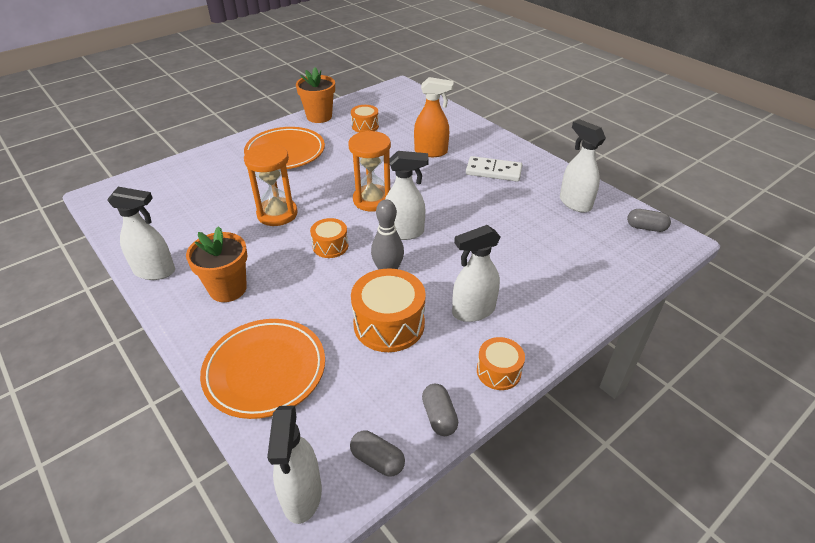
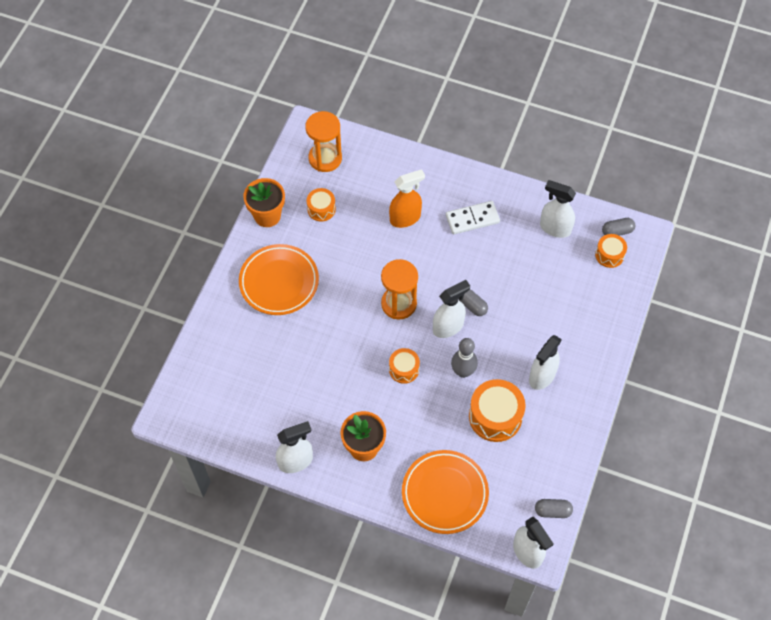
camera: 30 degrees left, 20 degrees up
orange hourglass [244,143,298,226] -> orange hourglass moved to [305,111,342,172]
grey capsule [422,384,458,436] -> grey capsule moved to [458,289,488,316]
orange drum [477,337,525,390] -> orange drum moved to [595,234,627,268]

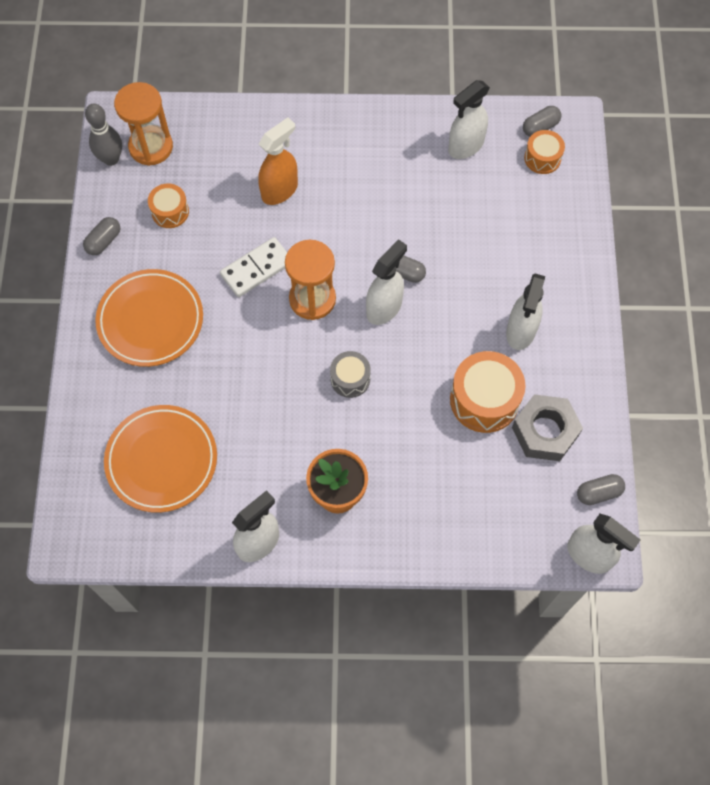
camera: 20 degrees left, 5 degrees up
orange flower pot [243,178,285,227] -> grey capsule [83,217,120,255]
orange drum [389,348,420,384] -> grey drum [330,351,371,398]
orange plate [402,450,489,534] -> orange plate moved to [104,405,217,513]
white domino [446,201,500,234] -> white domino moved to [220,237,287,297]
grey bowling pin [451,338,478,378] -> grey bowling pin moved to [85,104,122,166]
white spray bottle [540,180,576,238] -> white spray bottle turned 45 degrees counterclockwise [448,80,490,159]
none -> grey nut [512,394,583,461]

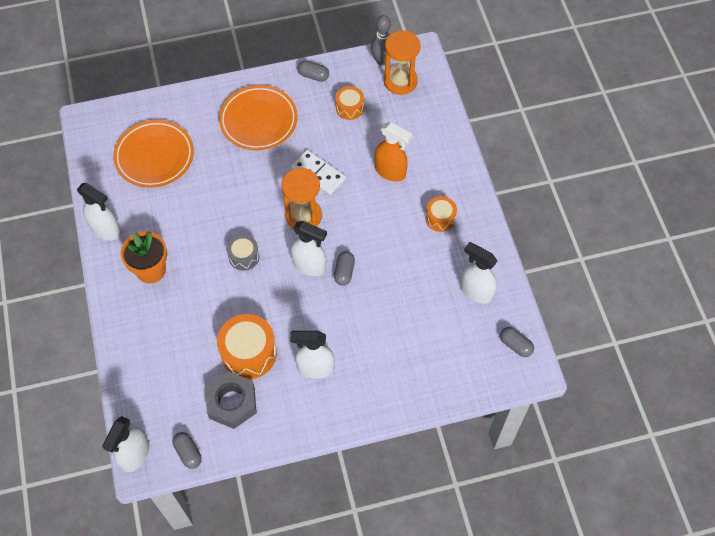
camera: 75 degrees right, 5 degrees down
orange drum [524,130,565,174] -> orange drum moved to [425,196,457,232]

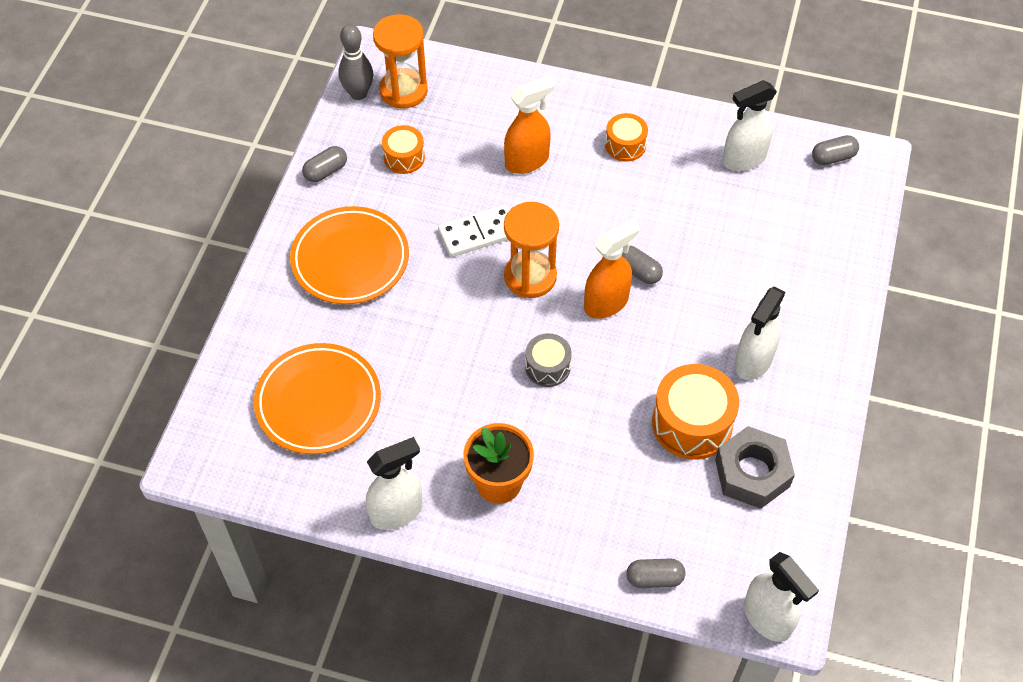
camera: 60 degrees left, 5 degrees down
grey capsule [173,432,202,469] -> grey capsule moved to [626,559,685,588]
white spray bottle [291,221,327,276] -> orange spray bottle [584,219,640,319]

